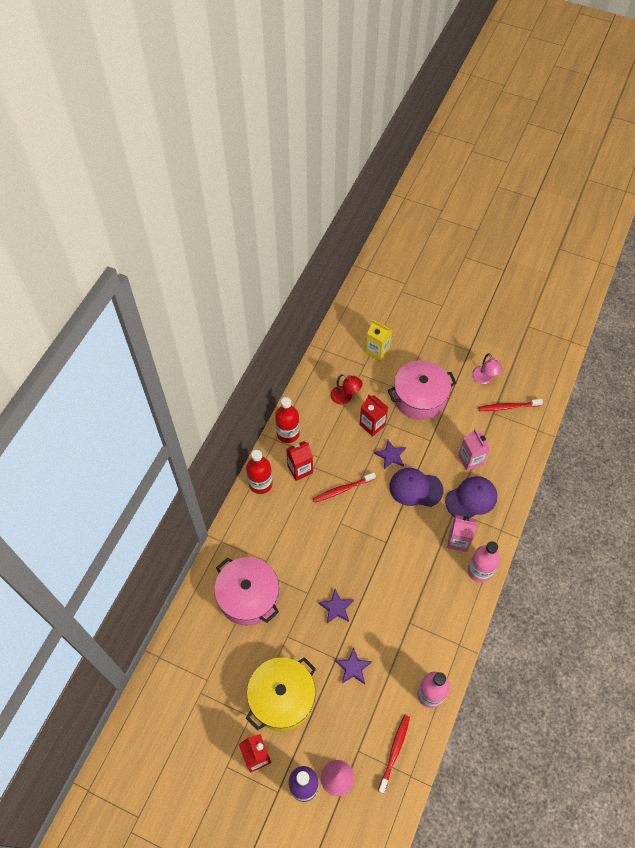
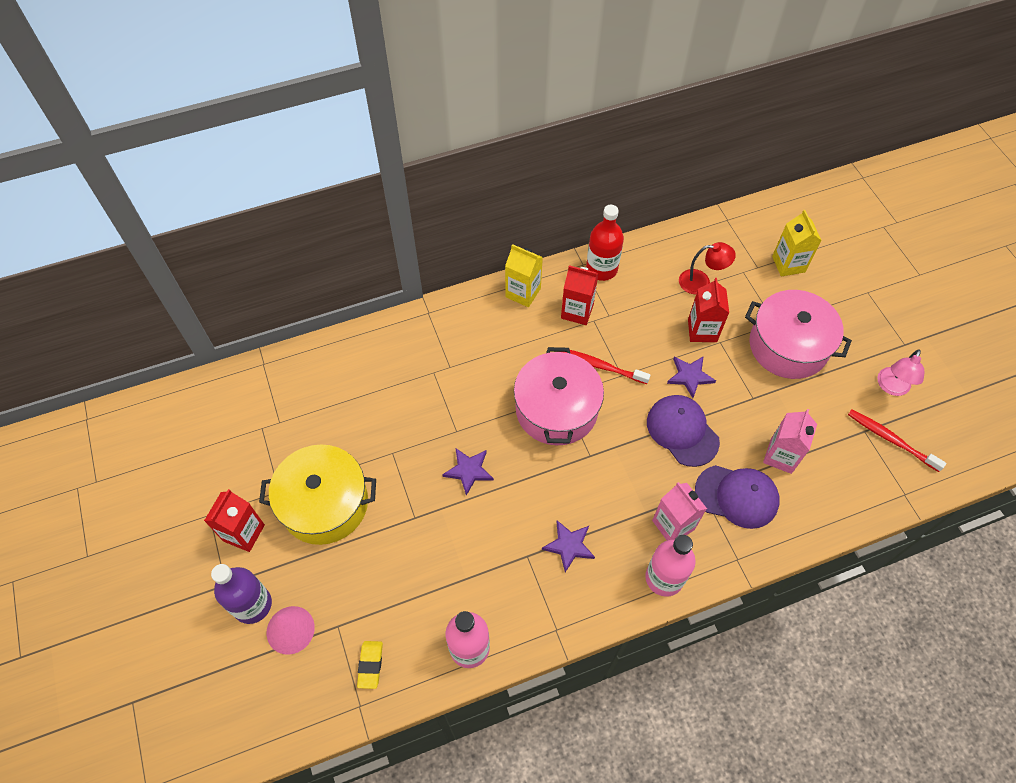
camera: 45 degrees right, 0 degrees up
pink pot [214,557,279,626] -> pink pot moved to [514,347,604,445]
red bottle [246,450,273,494] -> yellow carton [505,244,543,307]
red lamp [331,374,363,405] -> red lamp turned 75 degrees counterclockwise [679,242,736,294]
purple star [335,647,372,684] -> purple star moved to [542,521,595,573]
red toothbrush [378,715,410,794] -> yellow eraser [357,641,383,689]

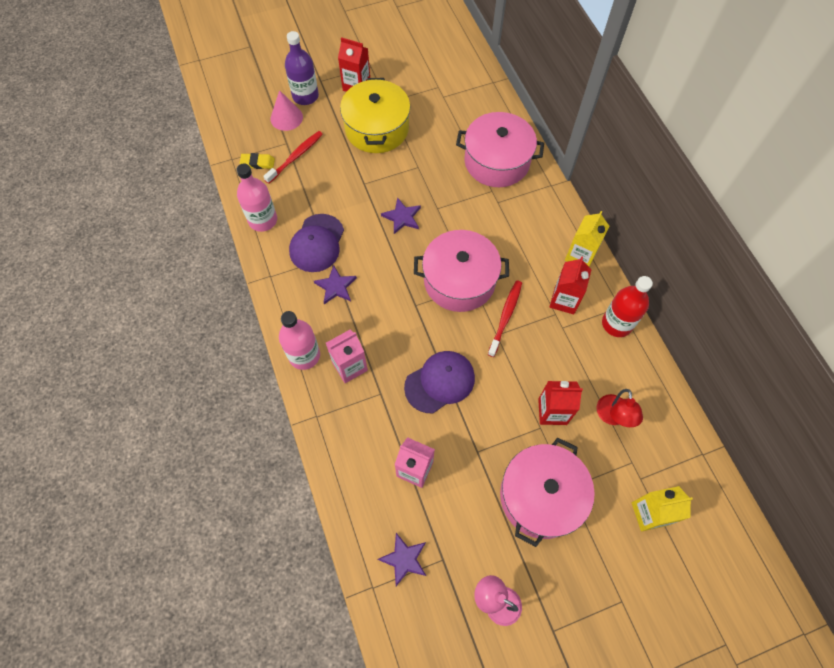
camera: 90 degrees right, 5 degrees up
purple star [667,356,716,398] -> purple star moved to [377,533,426,586]
purple cap [695,465,780,529] -> purple cap moved to [289,214,344,272]
red toothbrush [848,409,946,472] -> red toothbrush moved to [263,131,323,184]
none -> pink pot [456,112,544,187]

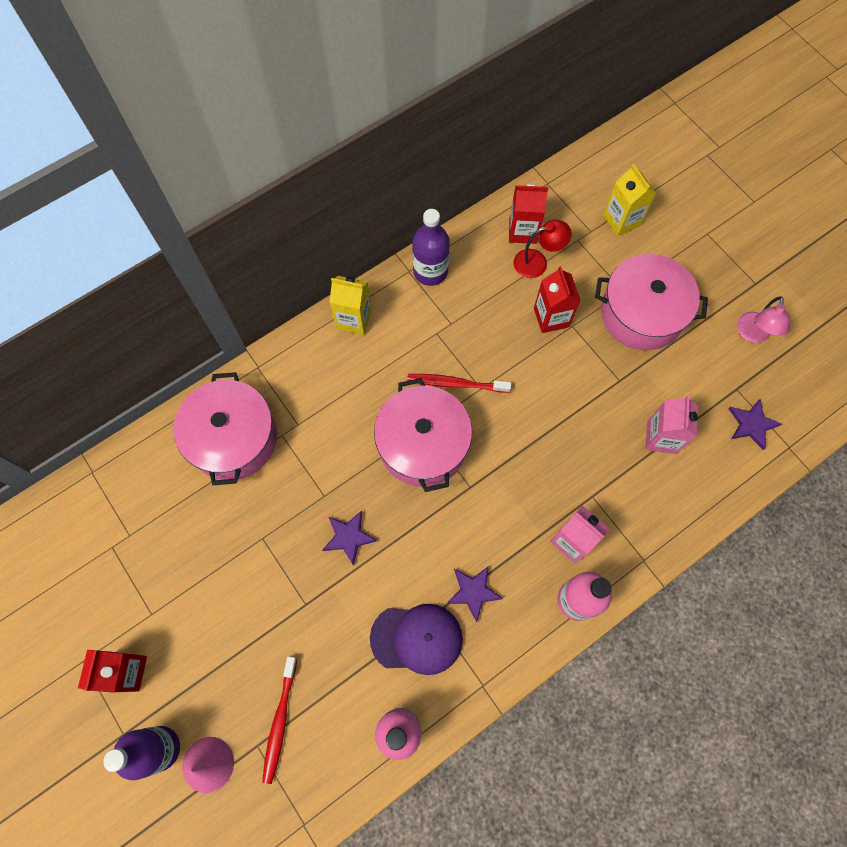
camera: 105 degrees left, 5 degrees up
yellow eraser [240,153,275,169] -> none
red toothbrush [263,131,323,184] -> red toothbrush turned 105 degrees counterclockwise [262,656,297,784]
yellow pot [340,78,410,153] -> none
purple cap [404,351,475,413] -> none
red carton [550,257,592,315] -> red carton moved to [509,184,548,244]
red bottle [602,276,653,337] -> purple bottle [412,209,450,286]

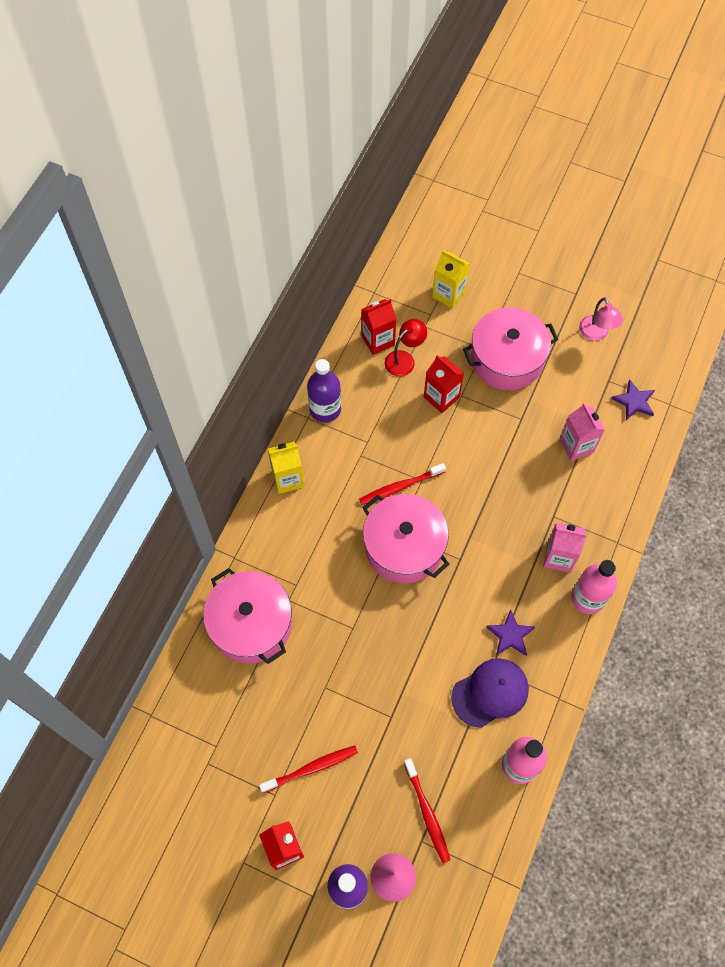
camera: 30 degrees left, 5 degrees down
purple star [323,510,377,566] -> none
none -> red toothbrush [259,745,358,793]

